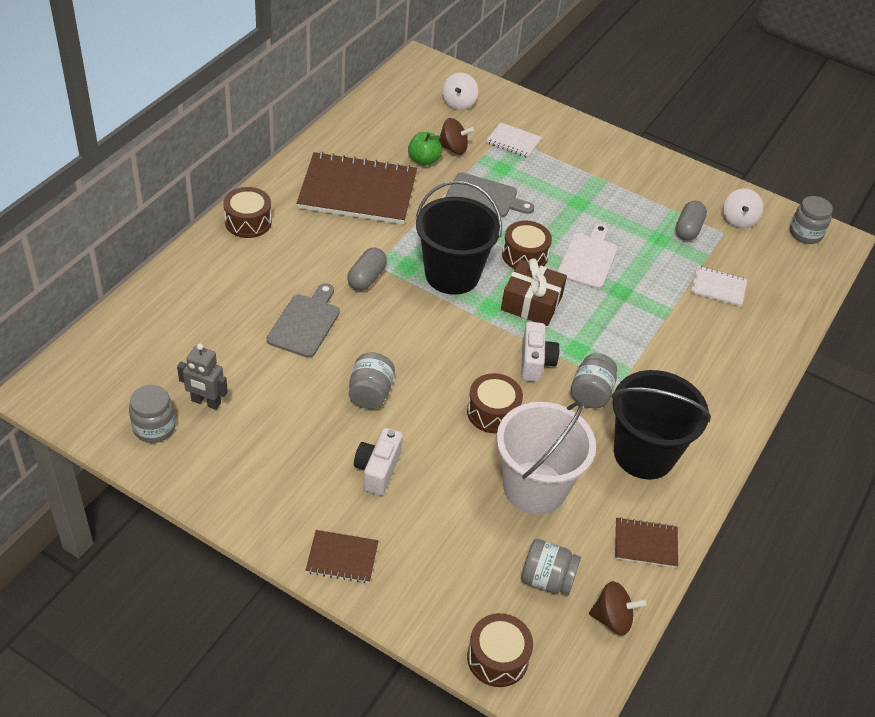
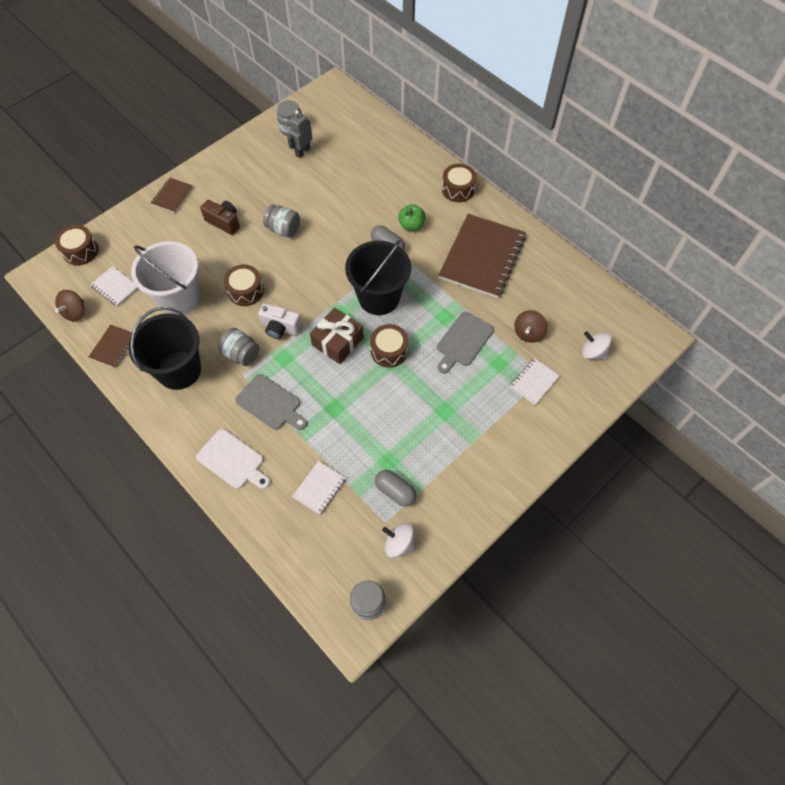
camera: 110 degrees right, 15 degrees up
grey cutting board [267,283,340,358] -> grey cutting board moved to [235,374,307,430]
white camera [354,428,403,495] -> brown camera [200,200,240,235]
green apple [408,132,442,166] -> green apple moved to [398,204,425,231]
grey jar [521,539,581,595] -> white notebook [90,266,138,306]
white cutting board [557,224,618,289] -> white cutting board moved to [196,429,270,489]

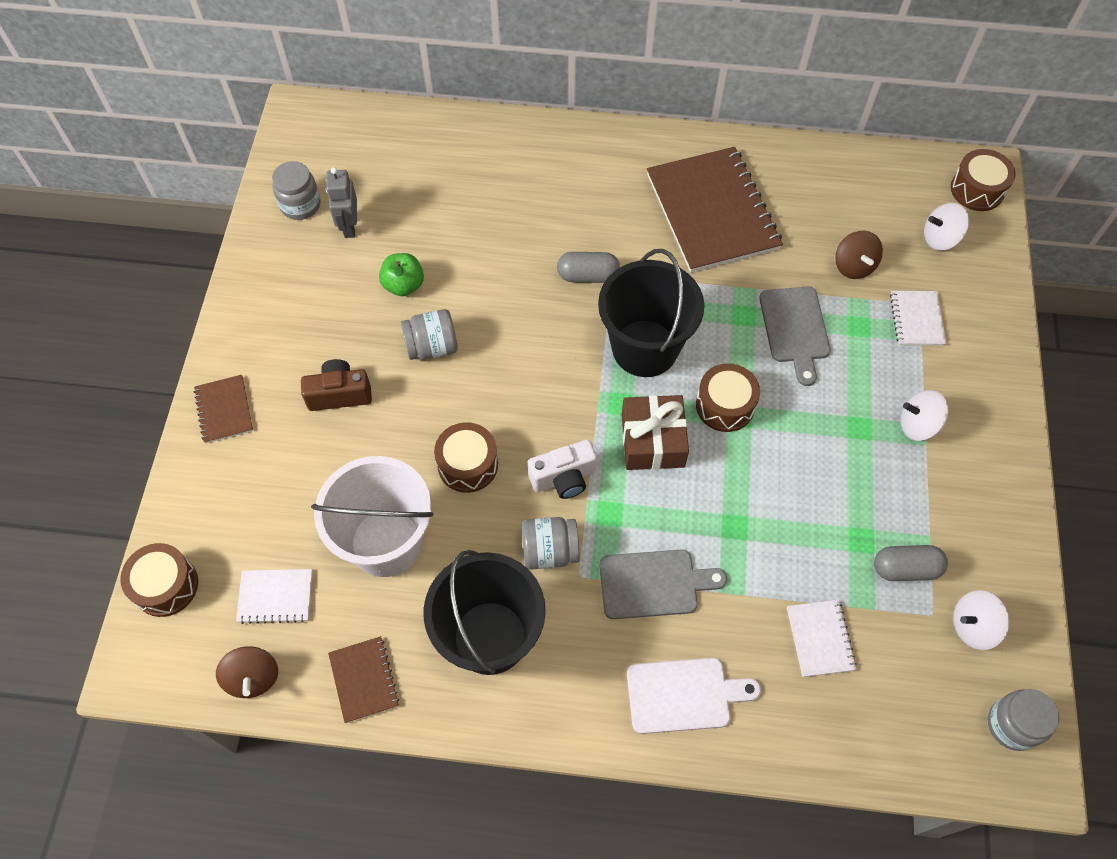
camera: 40 degrees left, 0 degrees up
green apple [398,204,425,231] -> green apple moved to [379,253,424,296]
brown drum [442,164,477,202] -> brown drum moved to [951,149,1016,211]
none -> white spinning top [901,390,949,441]

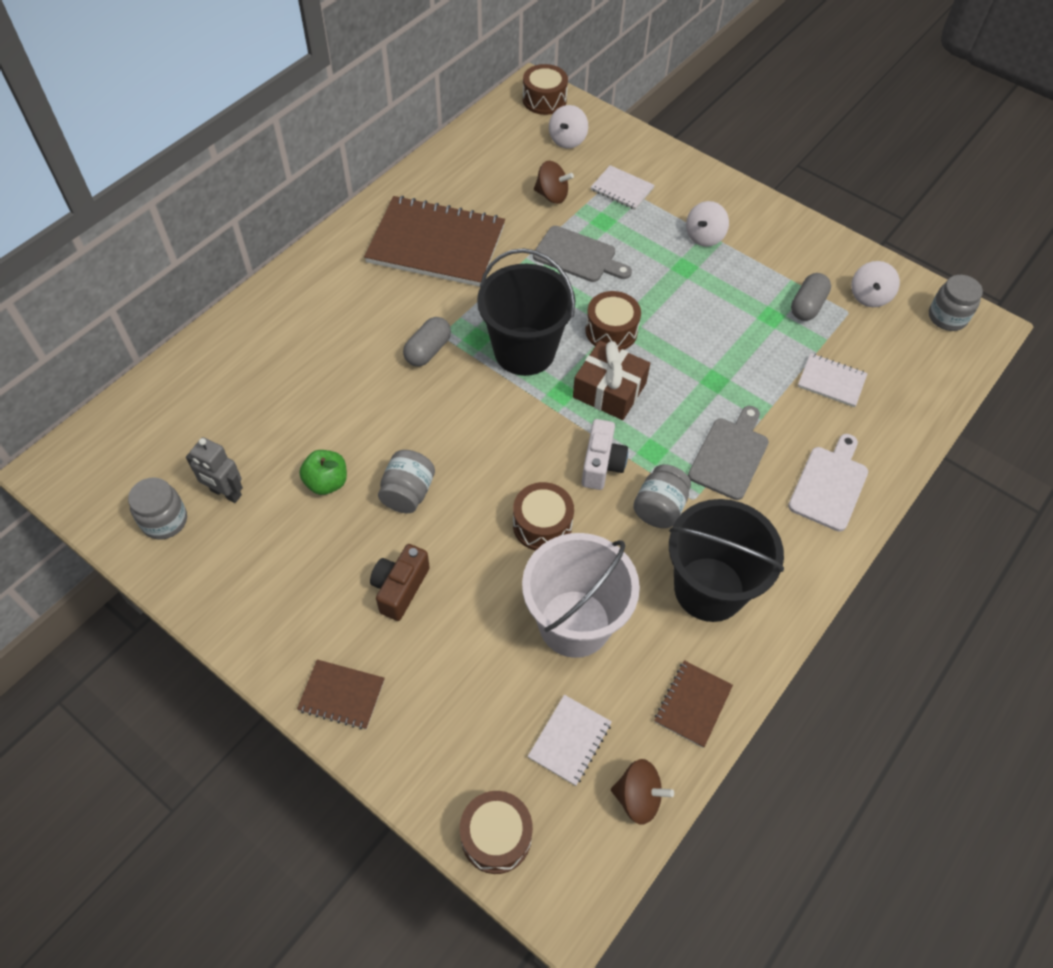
camera: 60 degrees left, 5 degrees down
brown notebook [328,636,400,723] -> brown notebook turned 75 degrees counterclockwise [654,660,733,748]

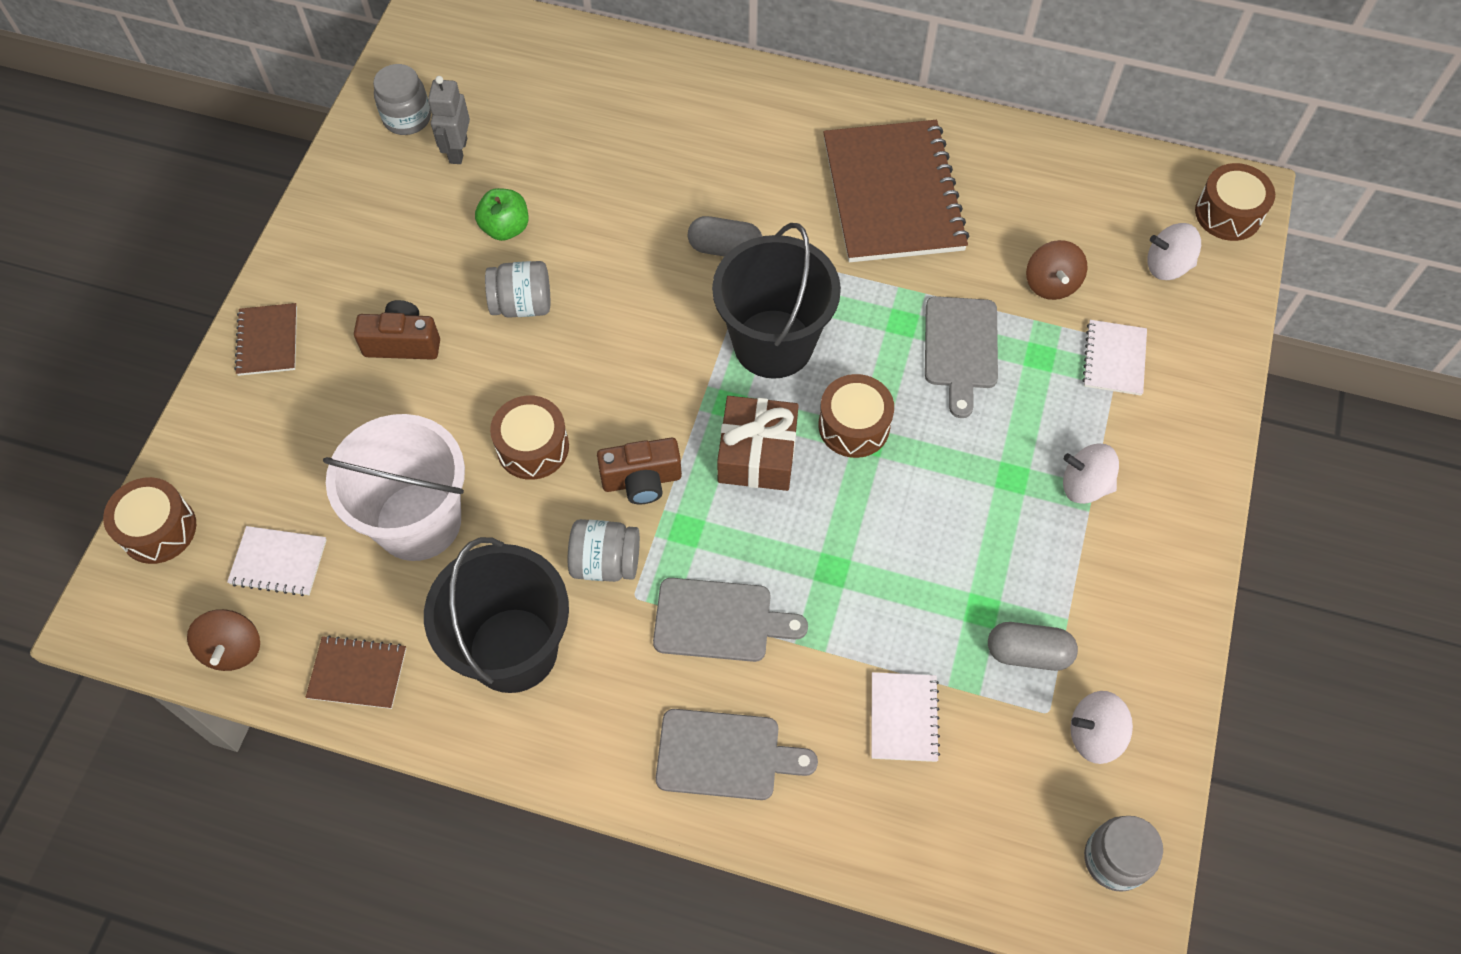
camera: 70 degrees right, 5 degrees up
white camera [581,419,628,490] -> brown camera [597,437,682,504]
white cutting board [788,434,868,531] -> grey cutting board [656,709,818,800]

